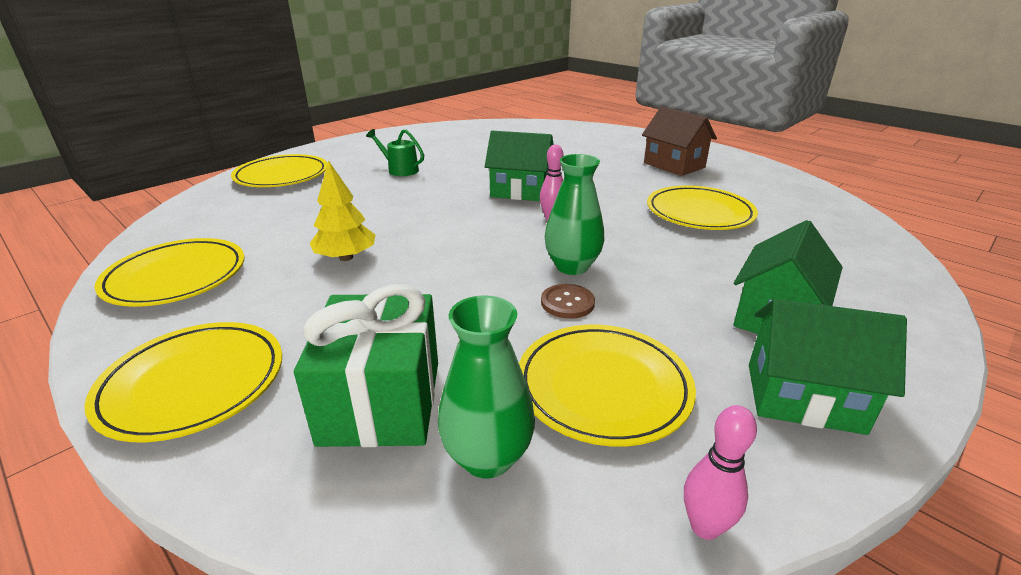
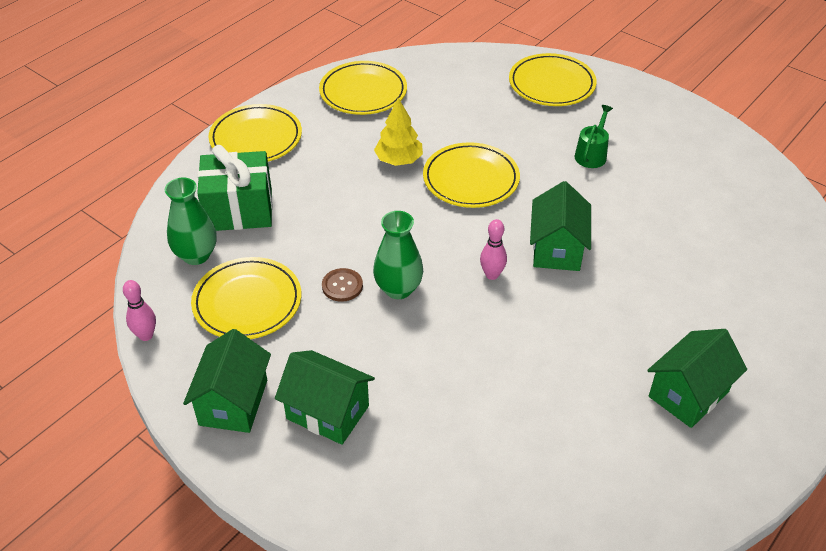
camera: 85 degrees right, 15 degrees up
brown house [642,107,717,176] -> green house [647,329,747,428]
yellow plate [647,186,758,230] -> yellow plate moved to [423,142,520,208]

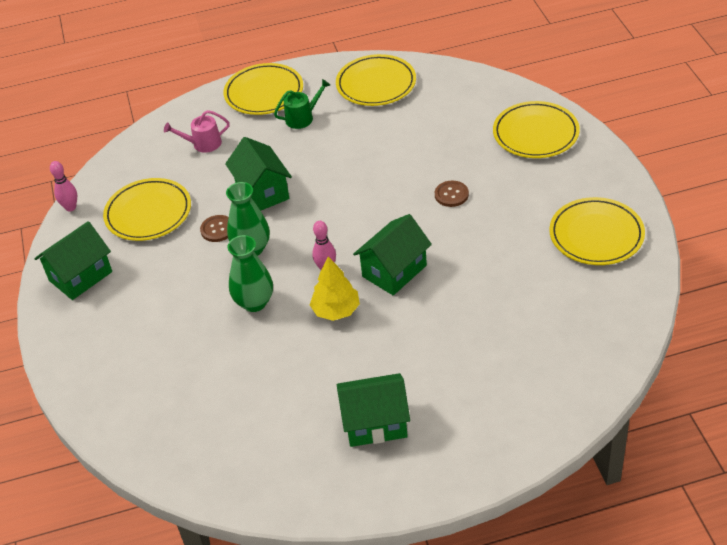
camera: 40 degrees right, 0 degrees up
green vase [165,178,217,265] -> green vase moved to [228,235,273,312]
green gift [197,145,272,231] -> pink watering can [164,110,230,153]
green house [275,350,375,445] -> green house moved to [225,137,292,211]
yellow tree [374,98,423,166] -> yellow tree moved to [310,257,360,321]
yellow plate [423,142,520,208] -> yellow plate moved to [549,197,645,265]
green watering can [575,105,613,168] -> green watering can moved to [274,79,330,129]
none -> brown button [435,181,469,207]

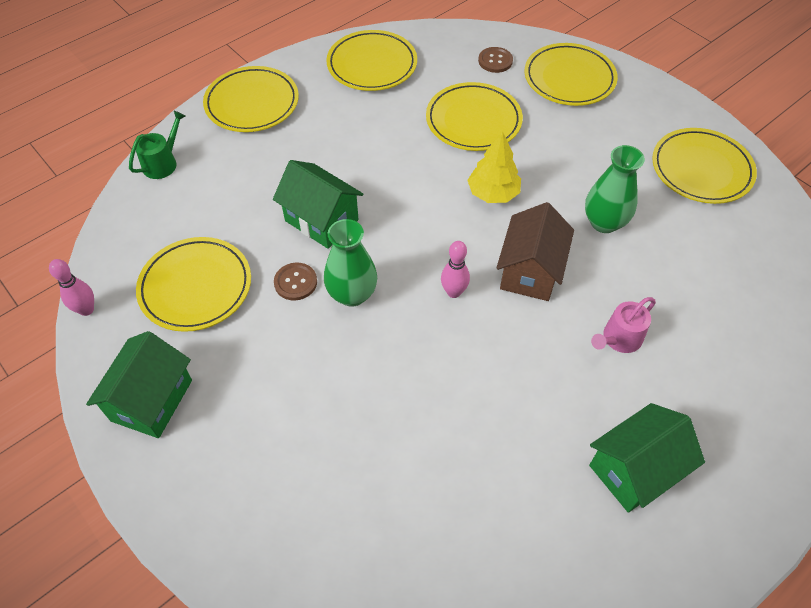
camera: 30 degrees left, 10 degrees up
pink watering can [164,110,230,153] -> pink watering can moved to [591,297,656,353]
green vase [228,235,273,312] -> green vase moved to [585,145,645,233]
green watering can [274,79,330,129] -> green watering can moved to [129,111,185,179]
yellow tree [310,257,360,321] -> yellow tree moved to [467,131,521,203]
green house [353,214,432,295] -> brown house [496,202,574,301]
brown button [435,181,469,207] -> brown button moved to [478,47,513,73]
none -> yellow plate [426,82,523,151]

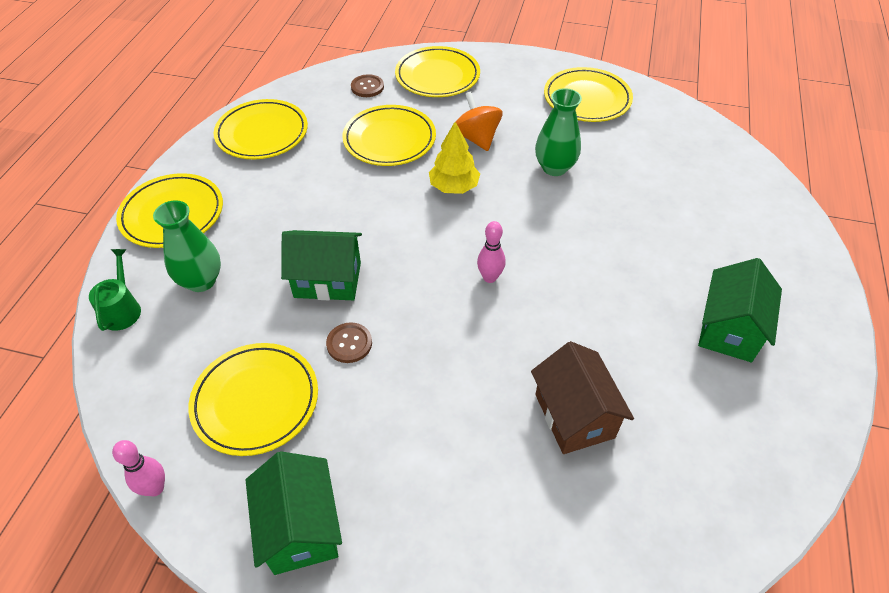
camera: 35 degrees left, 5 degrees down
green vase [324,219,377,307] -> green vase moved to [153,200,221,292]
brown house [496,202,574,301] -> brown house moved to [531,341,634,454]
pink watering can [591,297,656,353] -> none
none -> orange spinning top [456,92,503,151]

